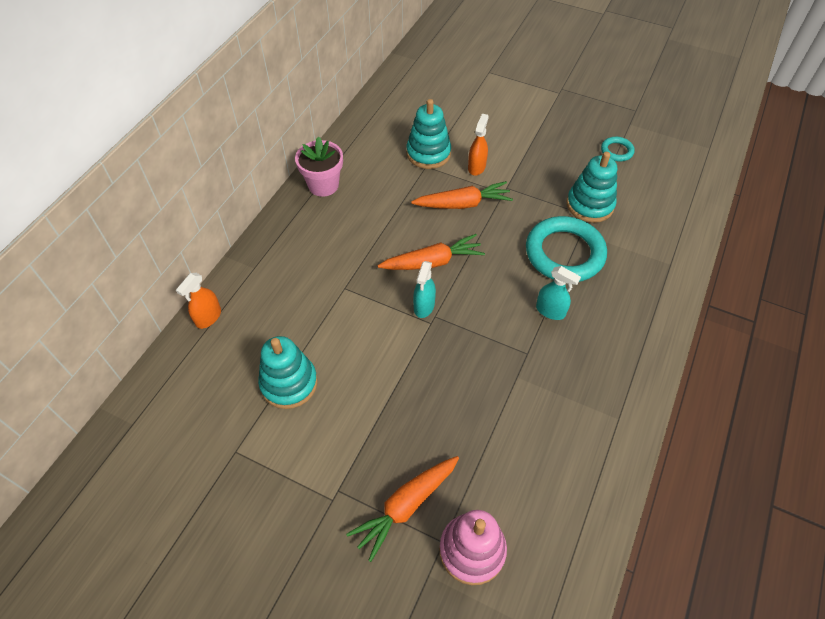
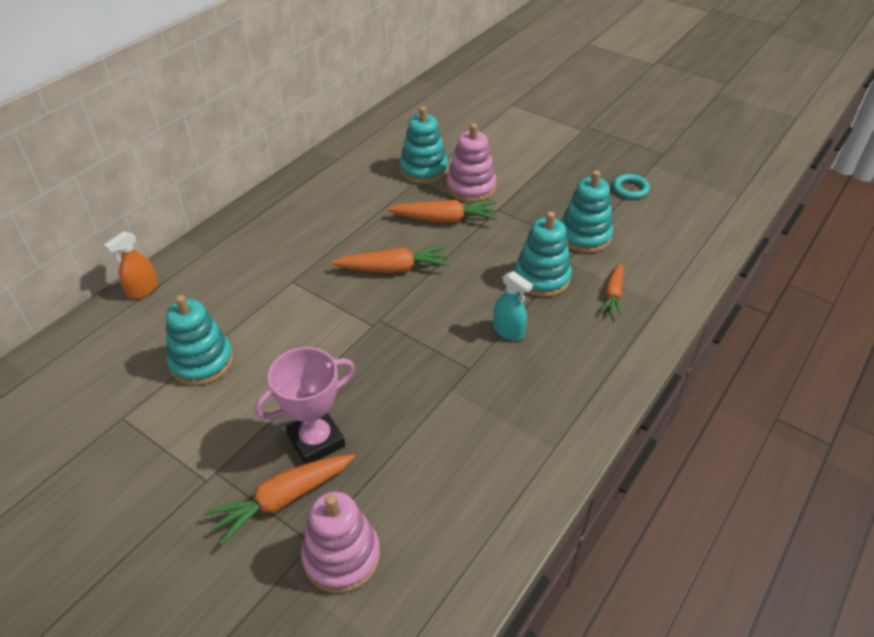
camera: 10 degrees right, 10 degrees down
pink flower pot [295,136,343,197] -> none
turquoise spray bottle [413,261,436,318] -> none
orange spray bottle [468,114,489,176] -> pink stacking toy [447,123,496,202]
turquoise ring [526,216,607,282] -> turquoise stacking toy [515,211,572,297]
none -> pink trophy [255,347,355,464]
none -> orange carrot [600,263,624,316]

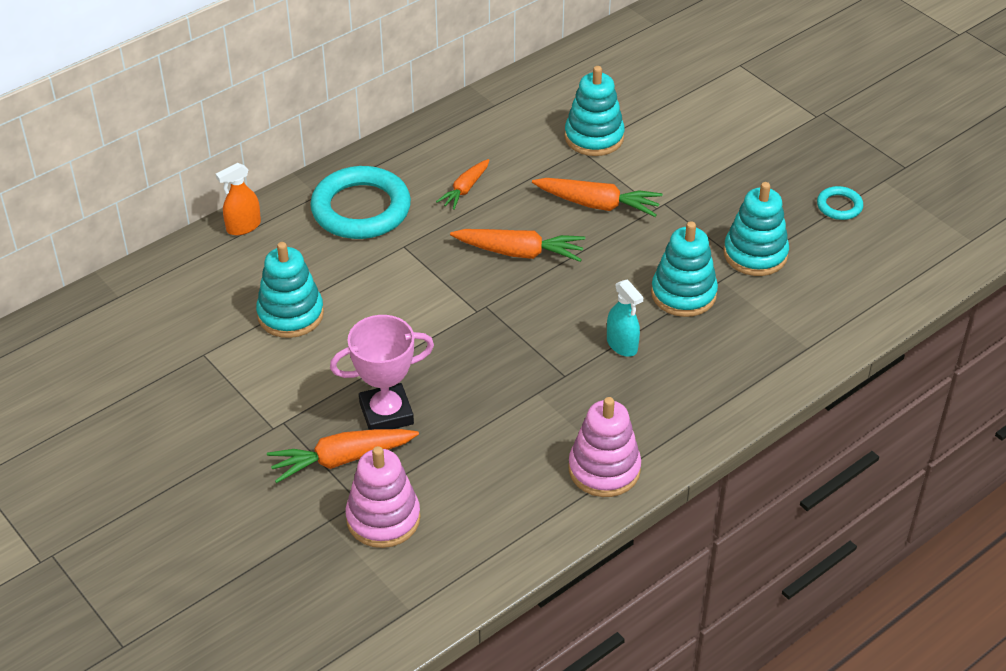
camera: 15 degrees right, 0 degrees up
pink stacking toy [447,123,496,202] -> pink stacking toy moved to [568,397,641,497]
orange carrot [600,263,624,316] -> orange carrot moved to [436,159,489,210]
none -> turquoise ring [310,166,411,239]

